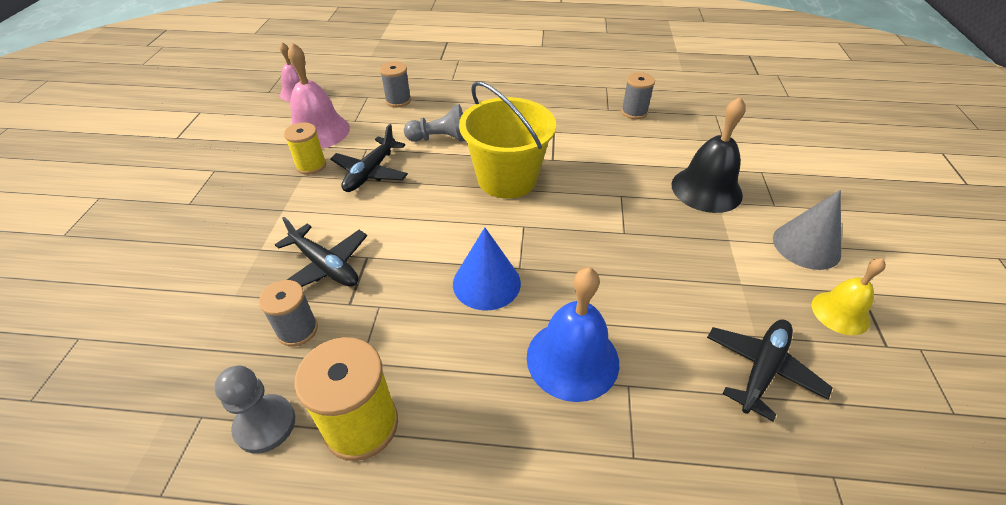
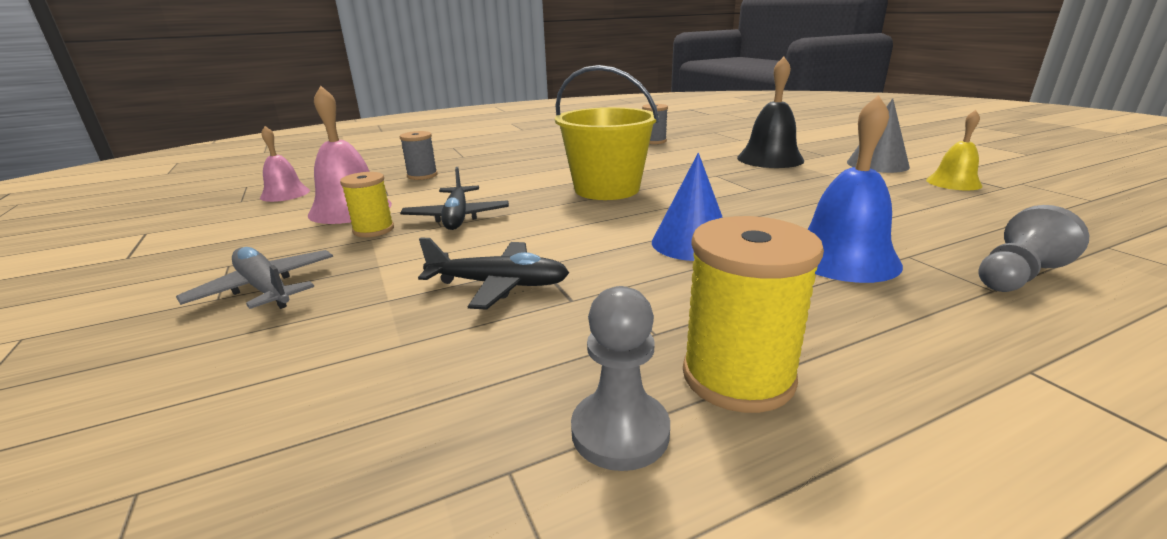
camera: 30 degrees left, 20 degrees down
grey spool [259,280,318,347] -> none
grey pawn [404,104,466,142] -> grey pawn moved to [978,205,1089,292]
black plane [707,319,833,421] -> none
none -> grey plane [176,247,333,309]

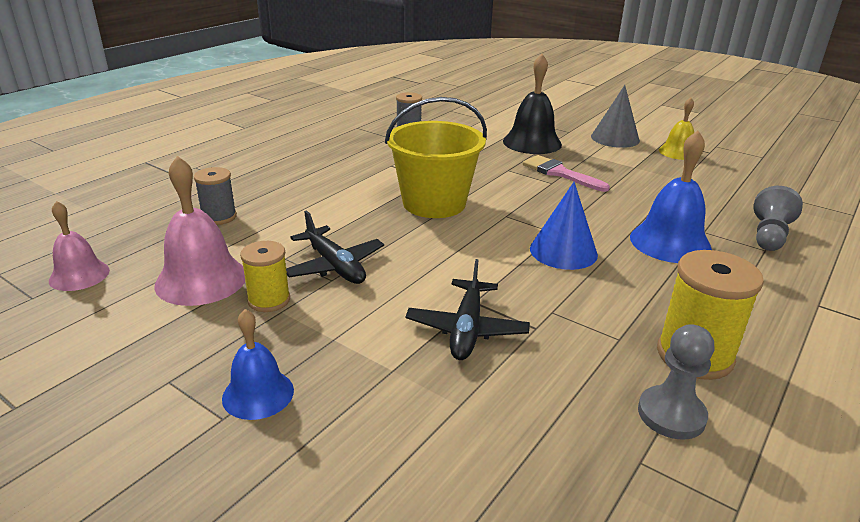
camera: 30 degrees left, 5 degrees up
grey plane [176,247,333,309] -> blue bell [222,309,294,420]
black plane [418,237,569,310] -> black plane turned 120 degrees clockwise [405,259,530,360]
none -> pink brush [523,155,610,192]

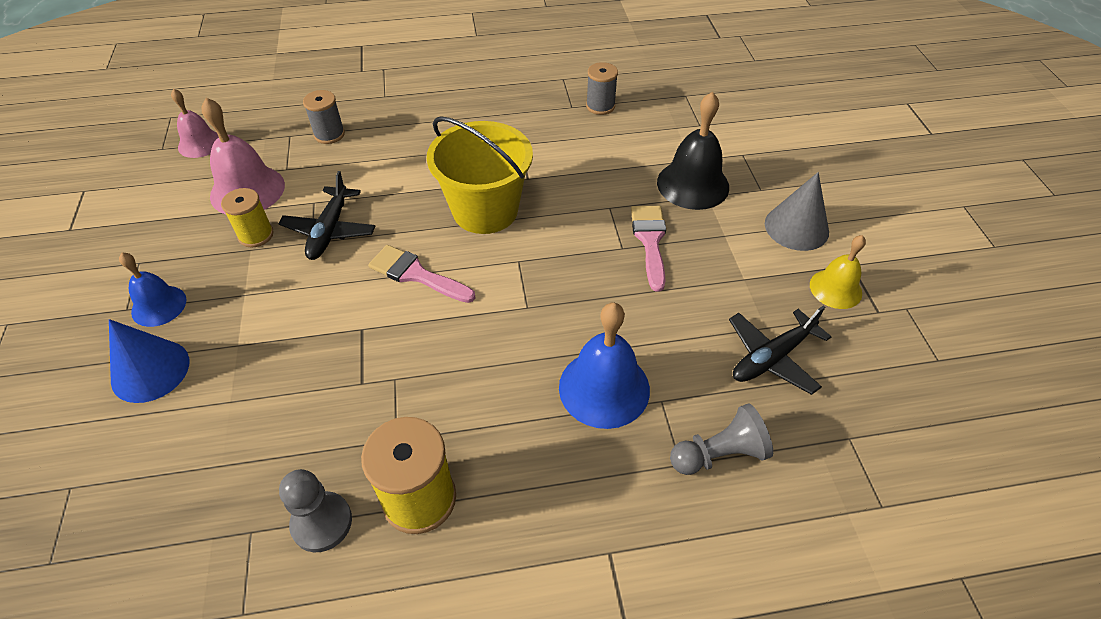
camera: 45 degrees right, 20 degrees up
black plane [405,259,530,360] -> black plane moved to [729,306,831,395]
blue cone [530,182,598,270] -> blue cone moved to [109,319,189,403]
none -> pink brush [368,245,476,303]

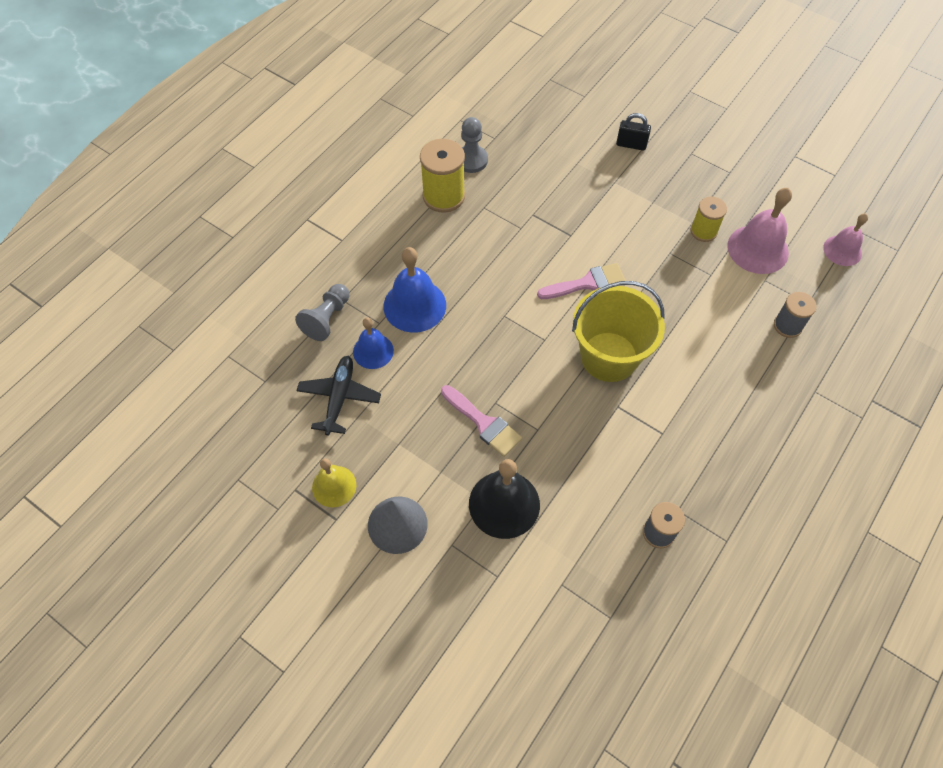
camera: 135 degrees right, 10 degrees up
blue cone [109,319,189,403] -> black padlock [616,113,651,151]
blue bell [119,253,186,327] -> blue bell moved to [353,318,394,369]
black plane [278,171,375,260] -> none

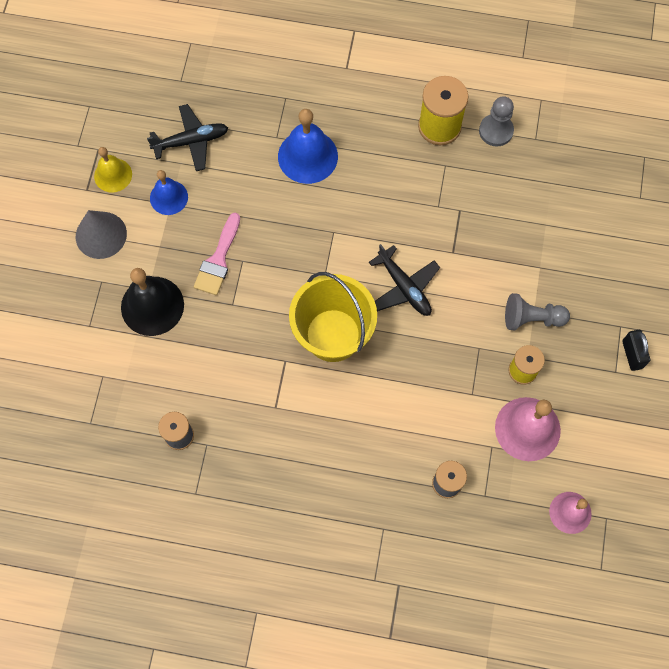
camera: 65 degrees right, 10 degrees up
grey pawn [295,284,349,341] -> grey pawn moved to [505,293,570,330]
blue bell [353,318,394,369] -> blue bell moved to [150,170,188,215]
pink brush [537,263,626,299] -> black plane [369,244,440,316]
black padlock [616,113,651,151] -> black padlock moved to [622,330,650,371]

